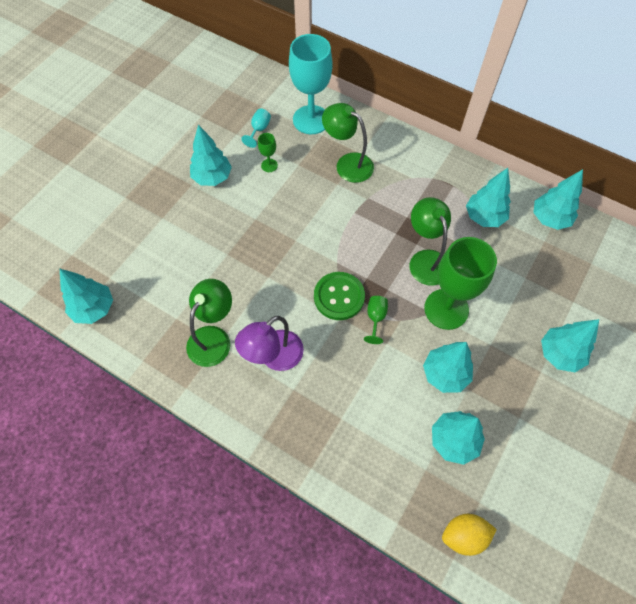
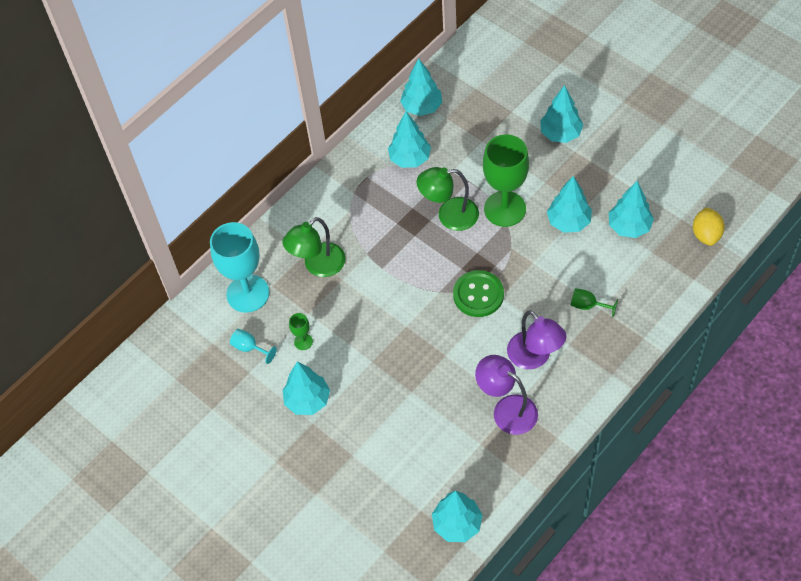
camera: 75 degrees left, 5 degrees down
green lamp [186,279,232,367] -> purple lamp [475,355,538,435]
green goblet [364,296,388,344] -> green goblet moved to [571,288,618,317]

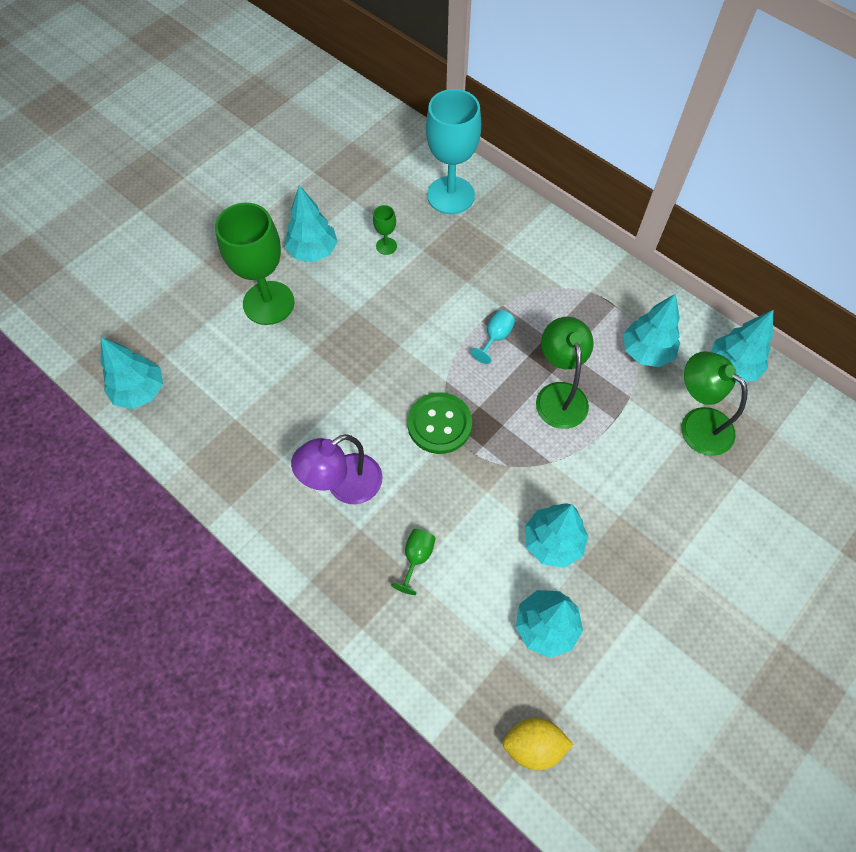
camera: 85 degrees right, 5 degrees up
turquoise goblet [230,329,277,364] -> turquoise goblet moved to [471,310,515,364]
green lamp [282,217,346,277] -> green lamp moved to [681,351,748,456]
purple lamp [475,355,538,435] -> none
green goblet [483,134,529,227] -> green goblet moved to [215,203,294,325]
turquoise tree [540,85,583,143] -> none

